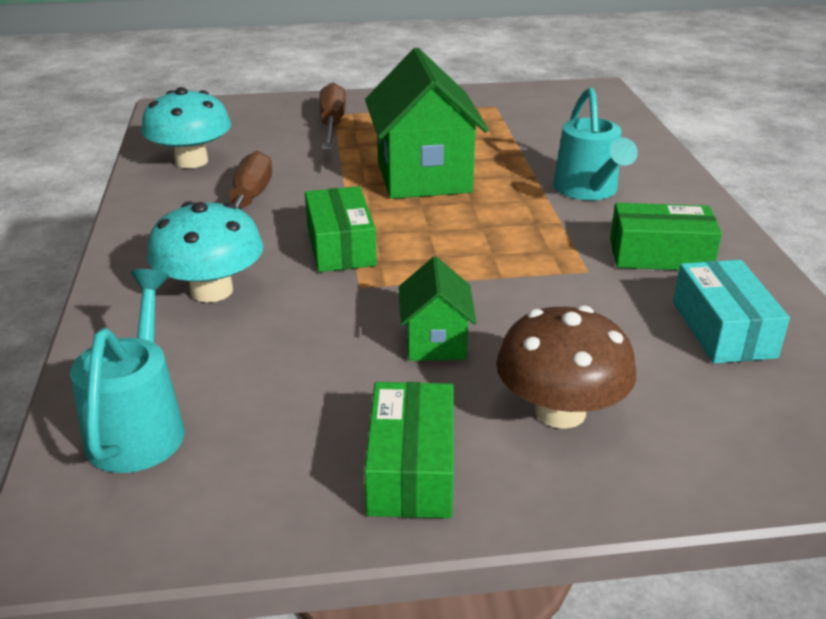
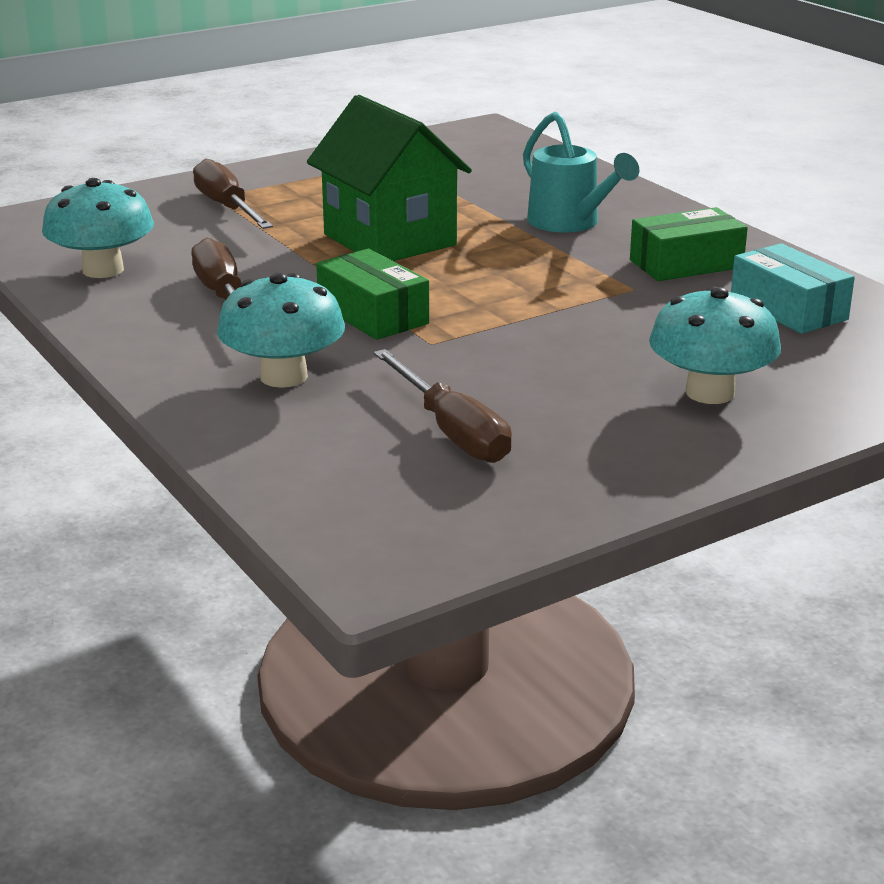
camera: 25 degrees left, 5 degrees down
turquoise watering can [70,269,185,473] -> none
green box [364,382,454,518] -> none
green house [399,257,477,361] -> none
brown mushroom [496,305,636,429] -> turquoise mushroom [649,287,781,404]
none -> brown screwdriver [374,349,512,463]

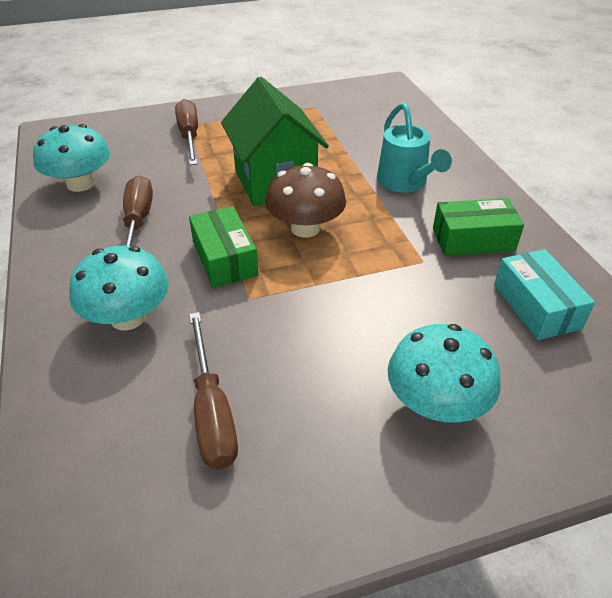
camera: 15 degrees right, 15 degrees up
none -> brown mushroom [265,163,346,238]

